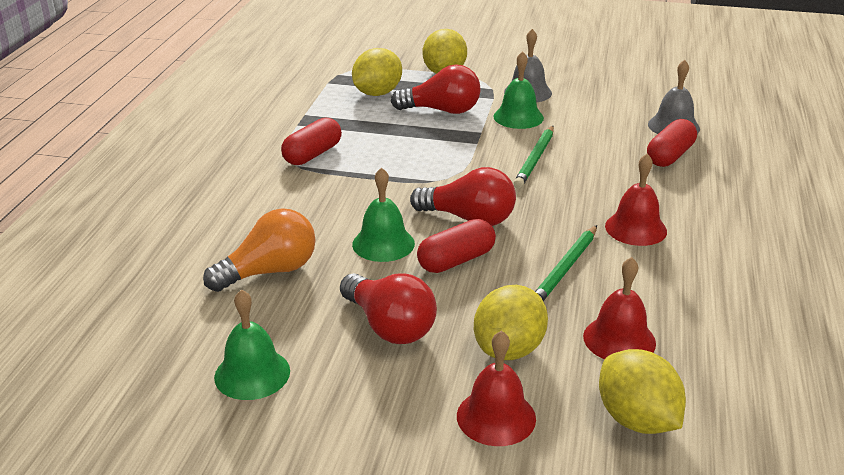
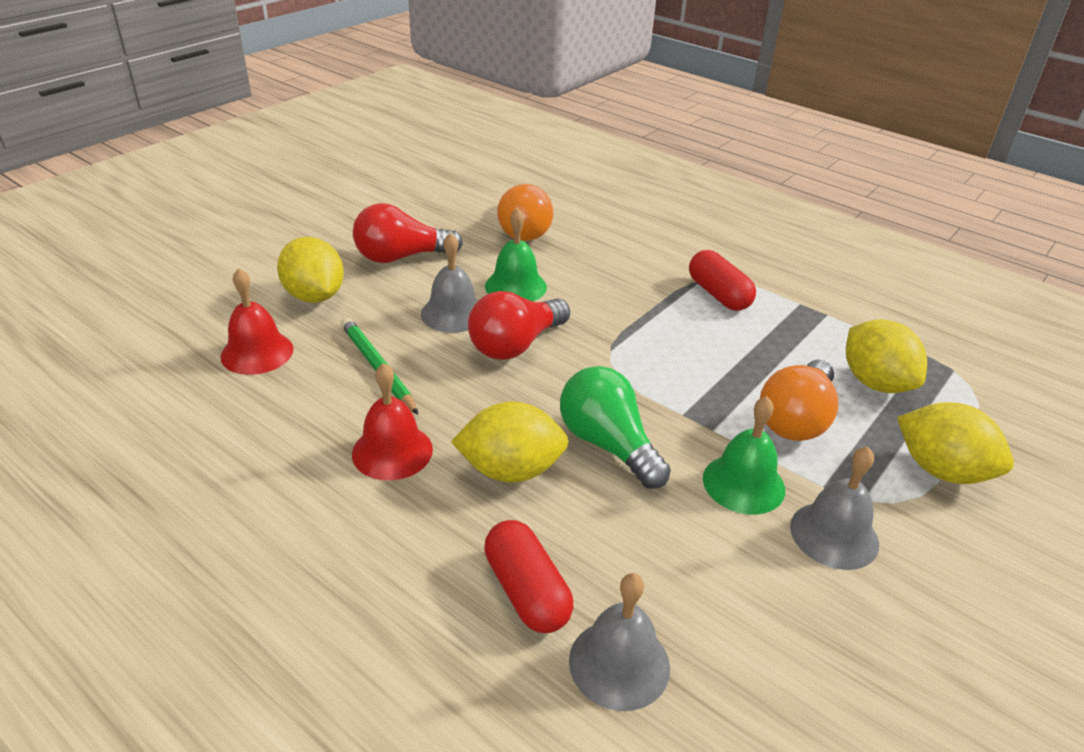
camera: 115 degrees right, 5 degrees up
green bell [214,289,290,400] -> none
red light bulb [391,64,481,114] -> orange light bulb [760,360,838,441]
red capsule [417,219,496,273] -> grey bell [421,233,478,333]
red bell [457,330,536,446] -> none
green pencil [513,126,554,188] -> green light bulb [560,366,671,489]
yellow lemon [599,349,686,434] -> yellow lemon moved to [451,401,569,483]

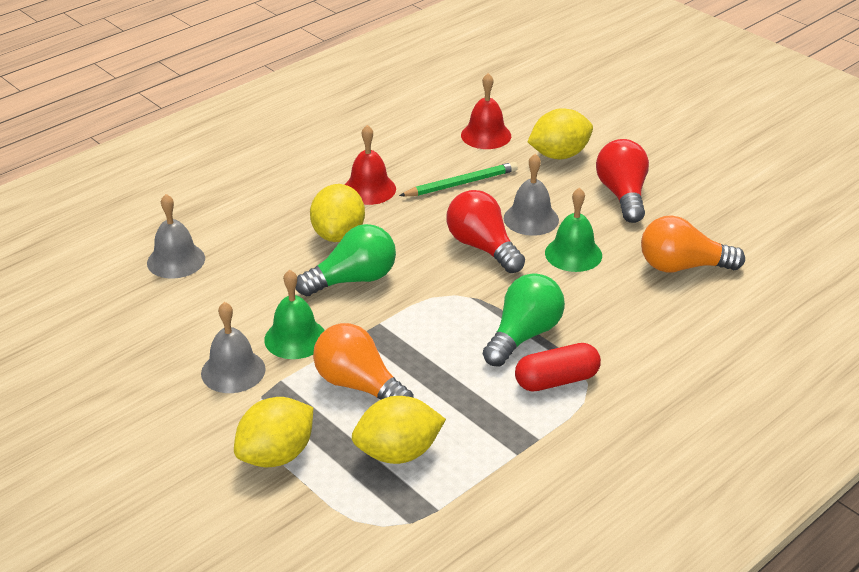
camera: 100 degrees right, 0 degrees up
red capsule [484,520,573,633] -> none
none -> green light bulb [483,273,565,366]

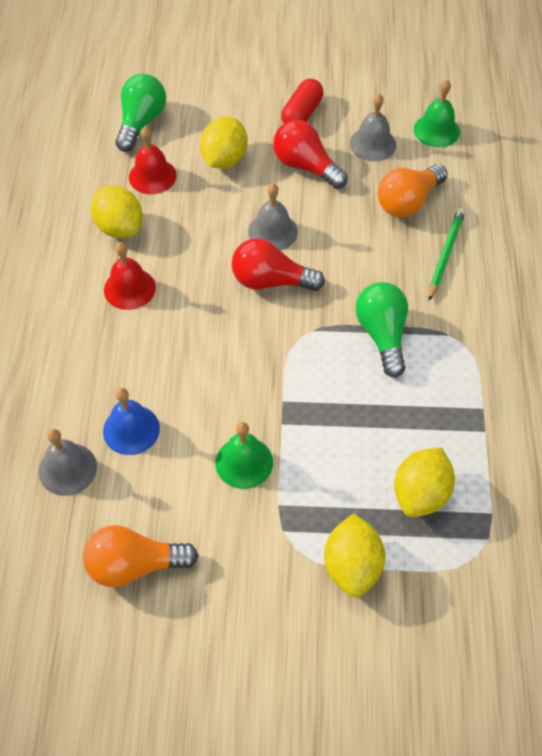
camera: 45 degrees left, 20 degrees up
grey bell [201,302,266,393] -> grey bell moved to [350,94,396,161]
green light bulb [296,224,396,296] -> green light bulb moved to [115,74,166,152]
yellow lemon [310,184,365,242] -> yellow lemon moved to [90,185,143,238]
orange light bulb [313,323,414,399] -> orange light bulb moved to [83,525,198,587]
green pencil [399,162,518,196] -> green pencil moved to [428,208,465,301]
red capsule [515,343,601,391] -> red capsule moved to [281,79,324,123]
green bell [545,188,602,272] -> green bell moved to [414,80,460,147]
none -> blue bell [103,388,160,455]

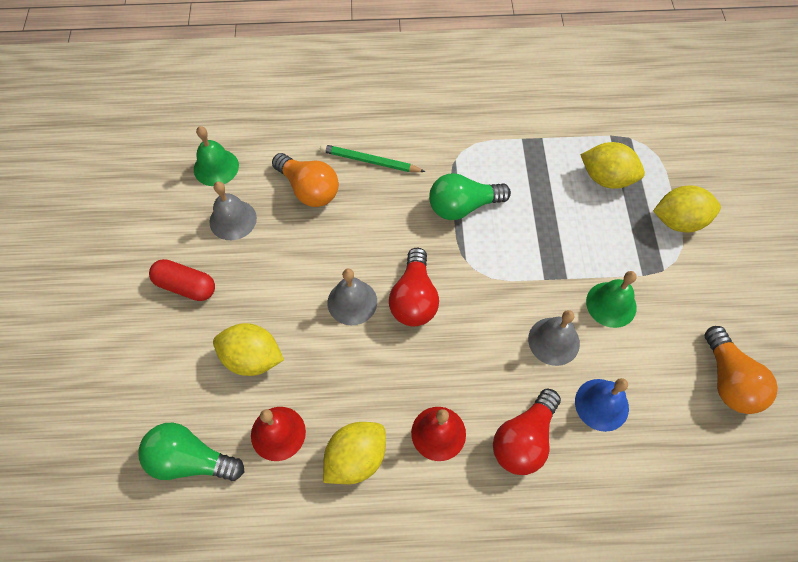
camera: 95 degrees left, 5 degrees up
grey bell [39,429,97,496] -> grey bell moved to [528,310,580,366]
red light bulb [273,120,348,189] -> red light bulb moved to [493,389,561,475]

